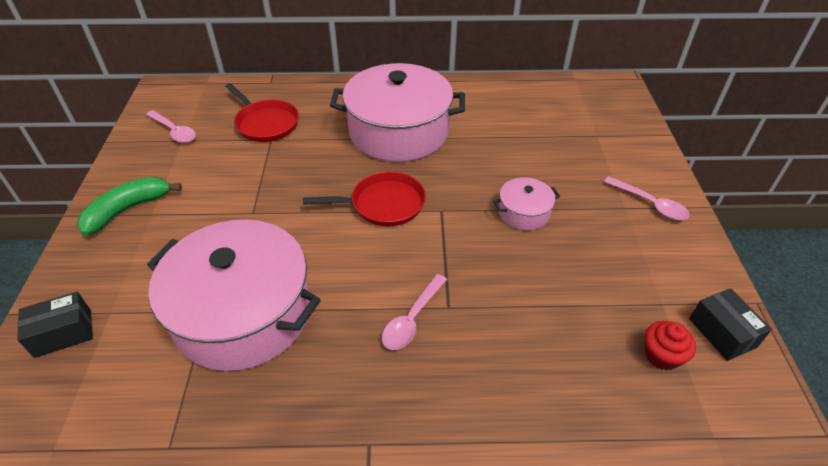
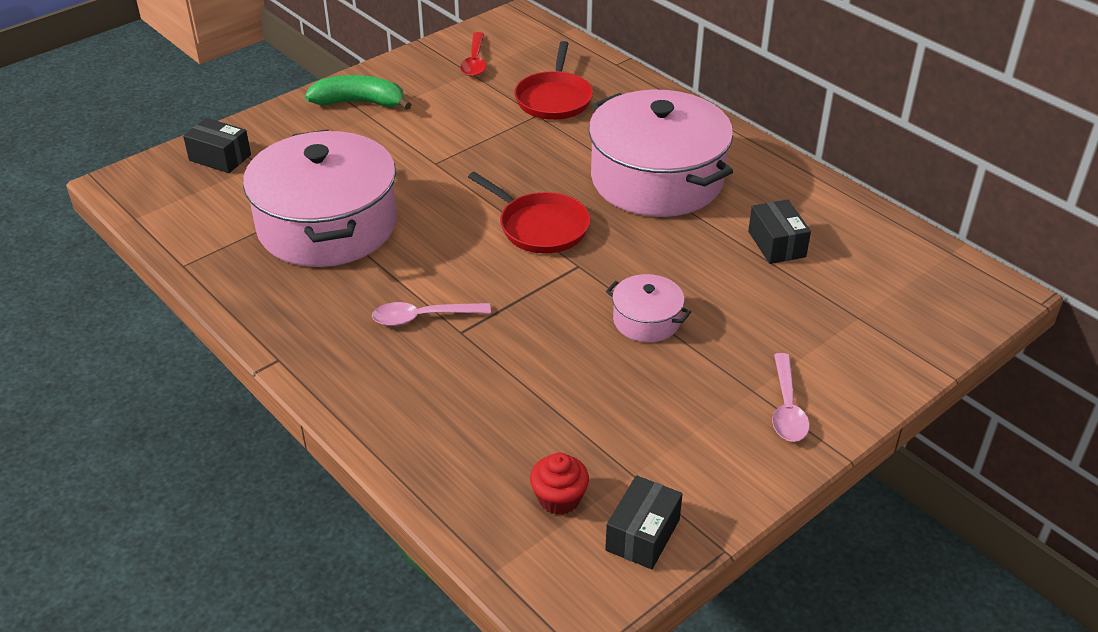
camera: 50 degrees right, 5 degrees down
pink spoon [146,110,196,143] -> red spoon [460,32,486,77]
none -> black box [748,199,811,264]

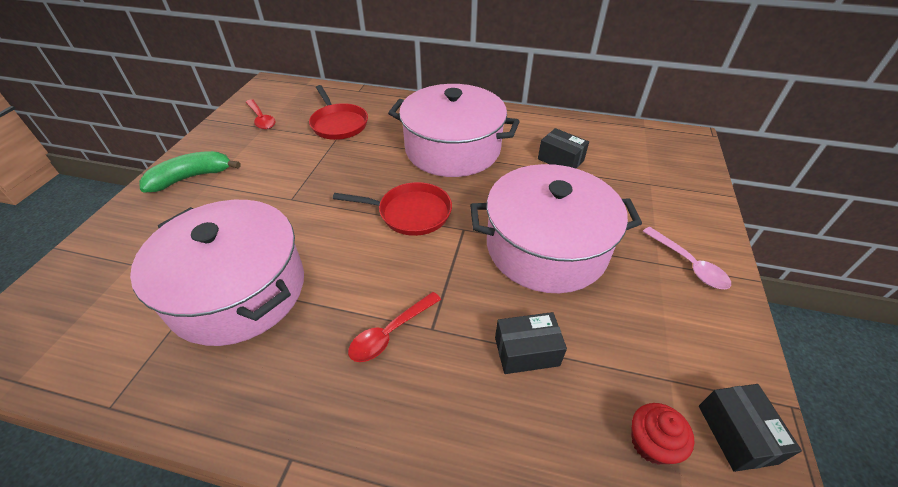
camera: 35 degrees left, 5 degrees up
black box [183,118,251,173] -> black box moved to [495,312,567,374]
pink spoon [372,302,491,326] -> red spoon [348,292,441,362]
pink pot [606,274,691,342] -> pink pot [470,164,642,293], size x2.25

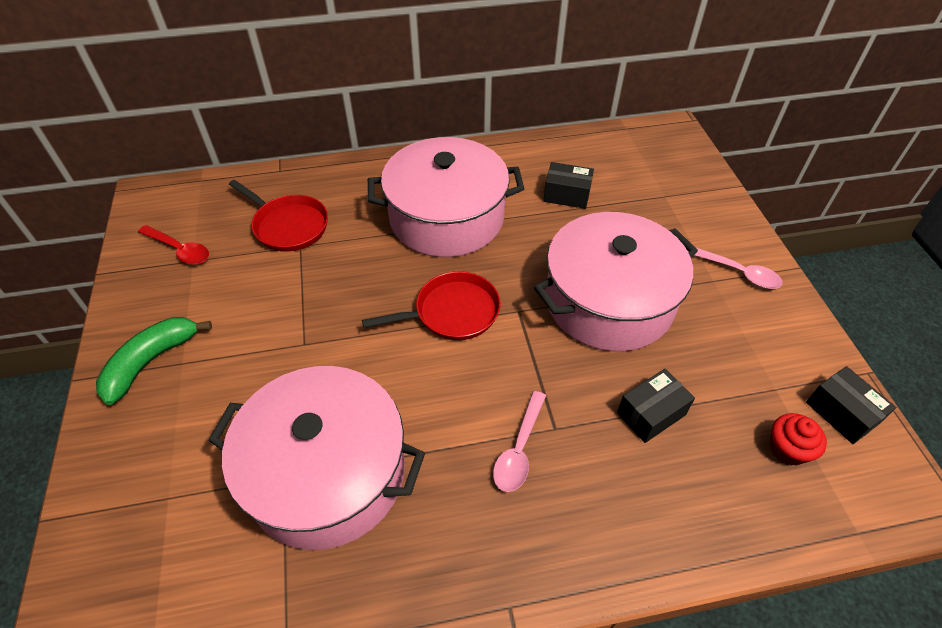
camera: 25 degrees left, 5 degrees up
red spoon [348,292,441,362] -> pink spoon [493,391,546,492]

